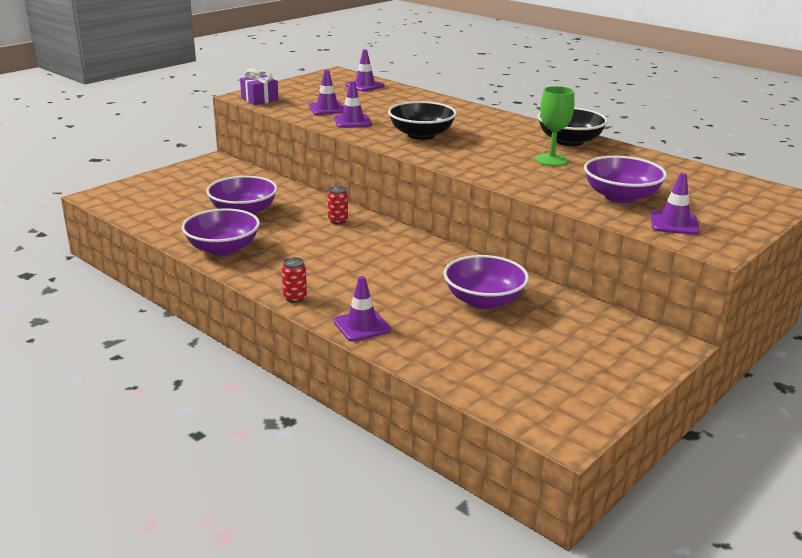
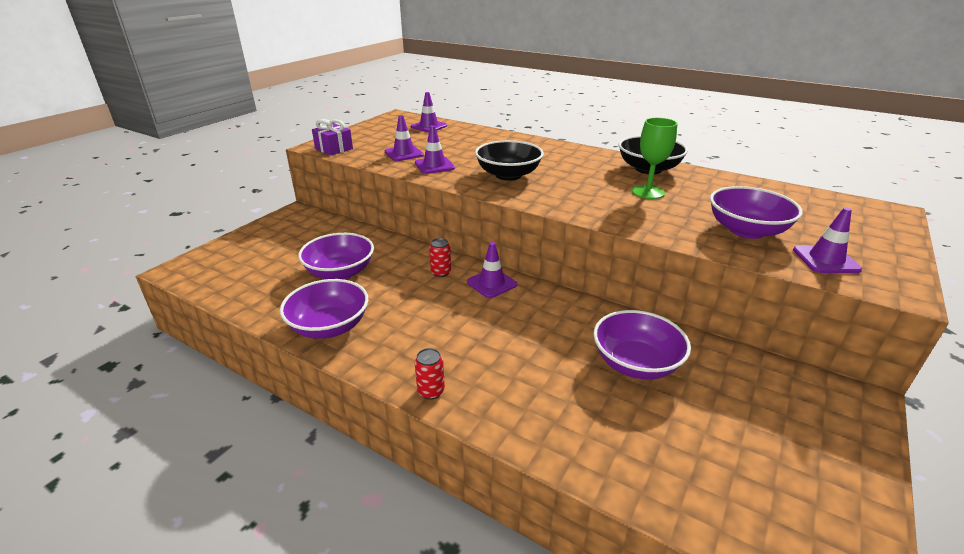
camera: 10 degrees left, 5 degrees up
purple traffic cone [333,276,391,342] -> purple traffic cone moved to [467,242,517,298]

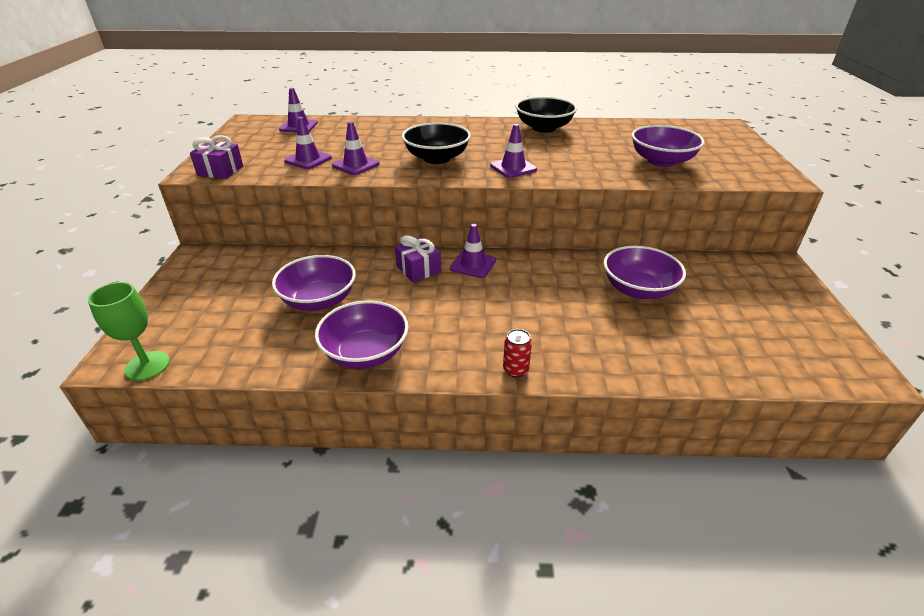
camera: 30 degrees left, 5 degrees up
red can [429,238,451,277] -> purple gift [395,235,441,282]
green goblet [632,118,677,199] -> green goblet moved to [88,282,170,381]
purple traffic cone [793,207,862,273] -> purple traffic cone moved to [490,124,537,178]

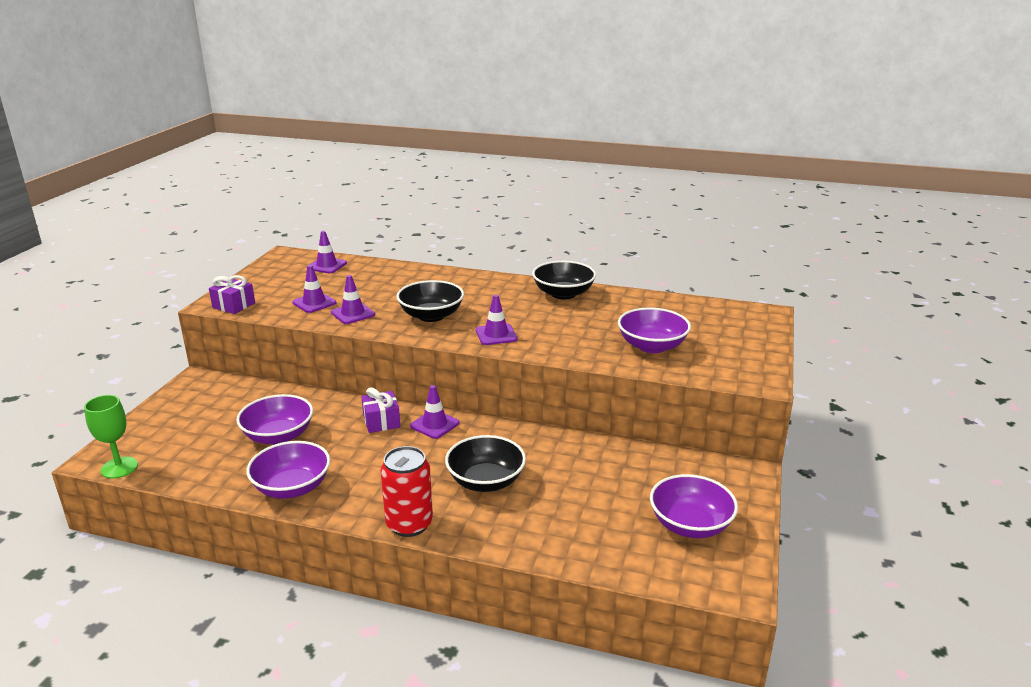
camera: 15 degrees right, 10 degrees down
red can [503,329,532,378] -> red can [380,446,433,537], size x1.96
purple bowl [604,246,686,299] -> purple bowl moved to [650,474,738,538]
none -> black bowl [445,435,526,492]

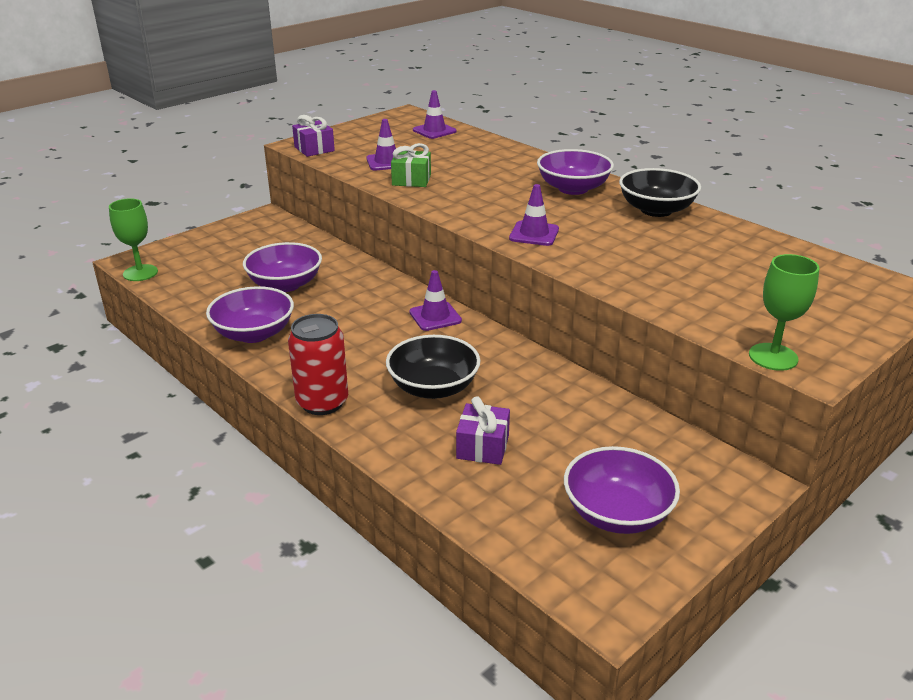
camera: 30 degrees right, 5 degrees up
purple traffic cone [331,275,375,324] -> green gift [391,143,431,187]
purple gift [361,387,400,433] -> purple gift moved to [456,396,510,465]
black bowl [396,280,464,322] -> none
purple bowl [618,308,691,353] -> purple bowl moved to [537,149,614,195]
none -> green goblet [749,254,820,371]

